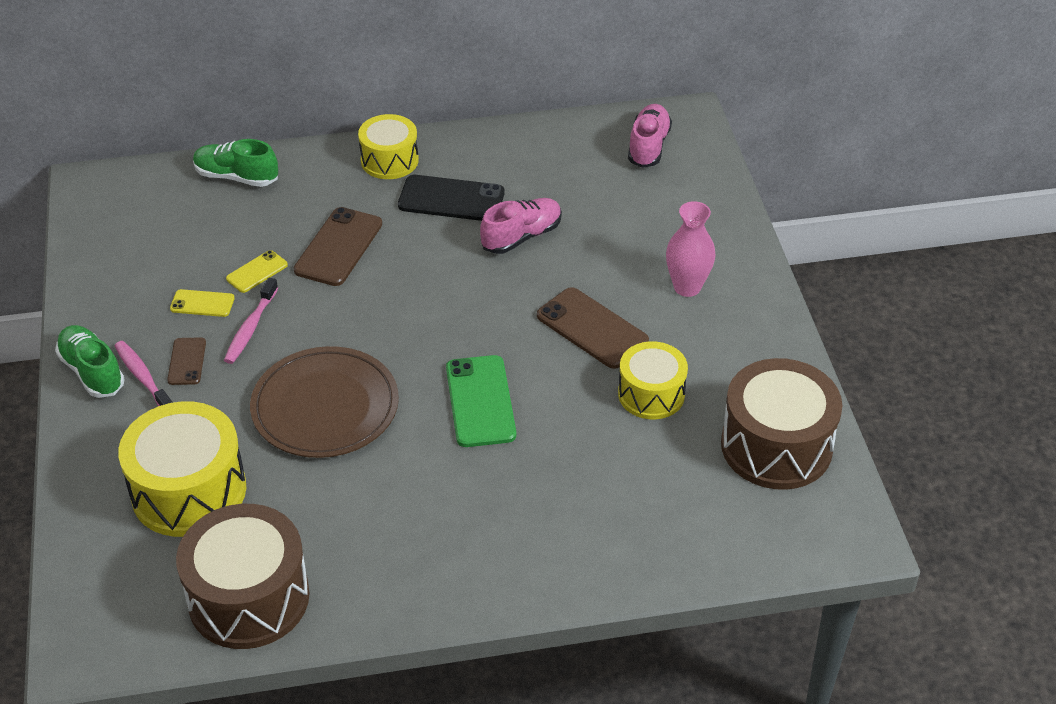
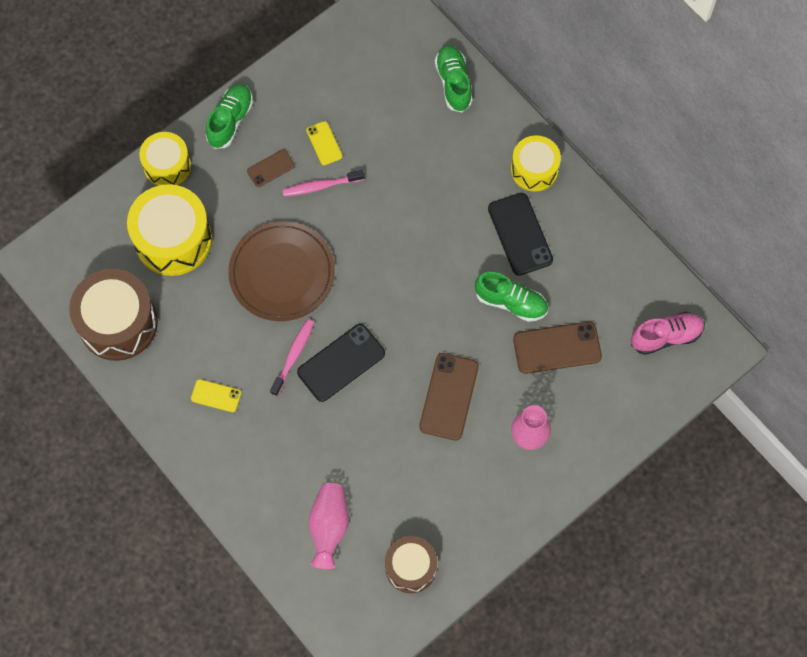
camera: 60 degrees right, 25 degrees up
pink toothbrush [115,341,173,406] -> pink toothbrush moved to [270,319,314,396]
yellow phone [226,250,288,293] -> yellow phone moved to [191,379,241,412]
brown phone [294,207,382,286] -> brown phone moved to [513,322,602,374]
green phone [446,355,516,447] -> black phone [297,324,385,402]
pink shoe [480,198,562,254] -> green shoe [475,272,548,322]
yellow drum [618,341,688,419] -> yellow drum moved to [139,132,191,186]
brown drum [721,358,842,490] -> brown drum [385,536,437,593], size x0.62
none -> pink vase [309,483,348,569]

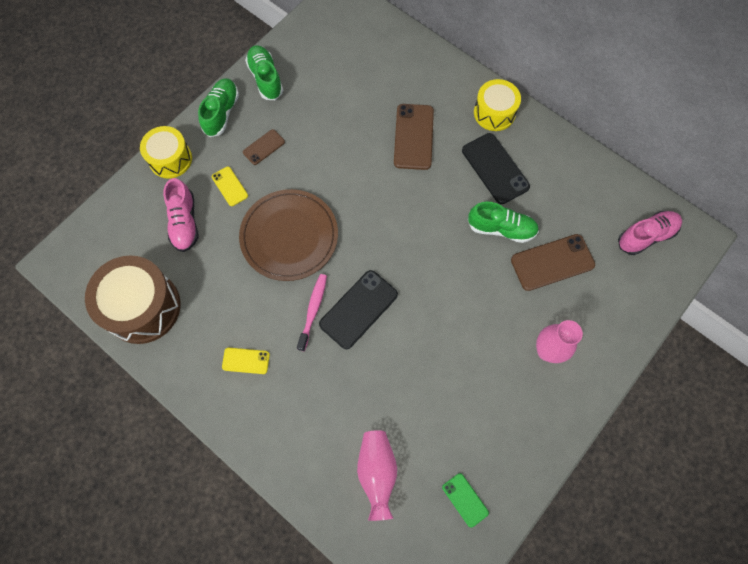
camera: 10 degrees left, 0 degrees up
yellow drum [127,184,212,276] -> pink shoe [163,178,198,252]
pink toothbrush [283,170,364,196] -> none
yellow phone [306,121,343,165] -> yellow phone moved to [212,166,248,206]
brown drum [385,536,437,593] -> green phone [442,473,489,527]
brown phone [419,353,479,440] -> brown phone moved to [394,104,434,170]
green shoe [435,45,473,112] -> green shoe moved to [245,45,283,100]

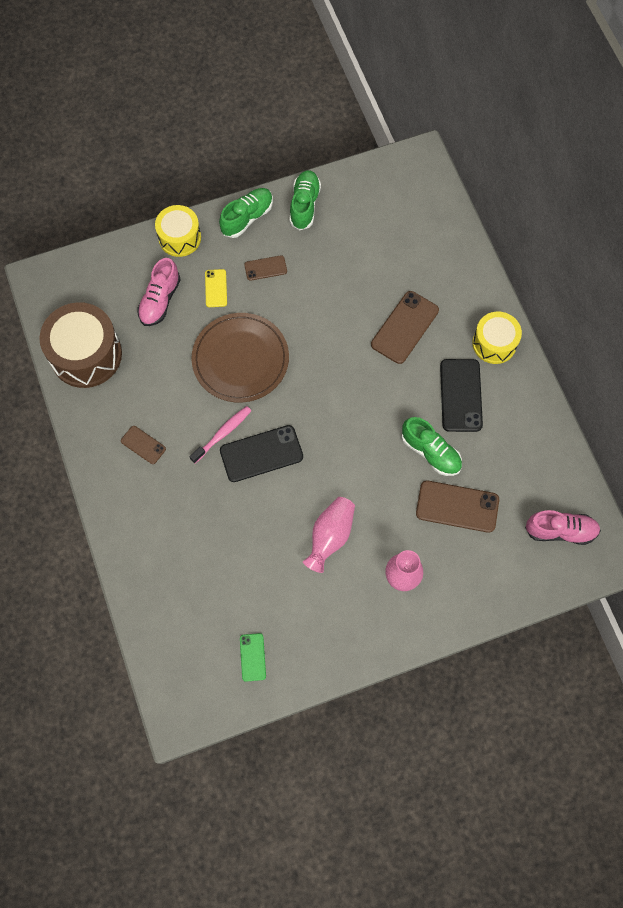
camera: 30 degrees right, 0 degrees up
yellow phone [222,348,270,374] -> brown phone [121,426,166,464]
pink vase [357,430,397,521] -> pink vase moved to [303,497,355,573]

